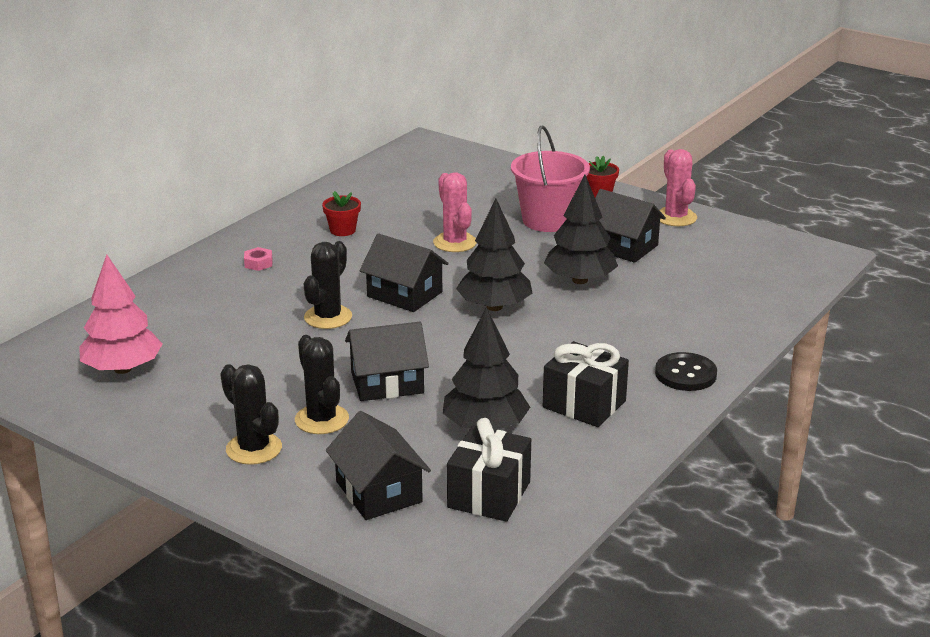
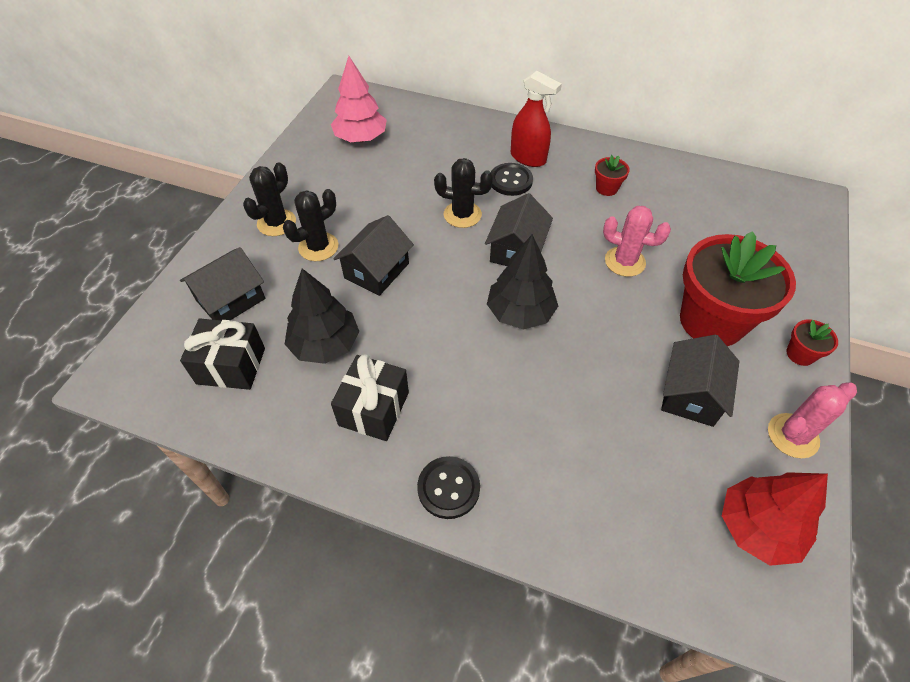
camera: 75 degrees right, 25 degrees up
pink nut [244,247,272,271] -> red spray bottle [511,71,562,167]
black house [345,322,429,401] -> black house turned 60 degrees clockwise [333,215,414,296]
pink cactus [433,172,477,252] -> pink cactus turned 60 degrees clockwise [603,206,671,277]
pink bucket [511,126,590,232] -> red flower pot [680,231,796,346]
black tree [544,175,618,284] -> none
none -> black button [490,163,533,196]
none -> red tree [722,472,828,566]

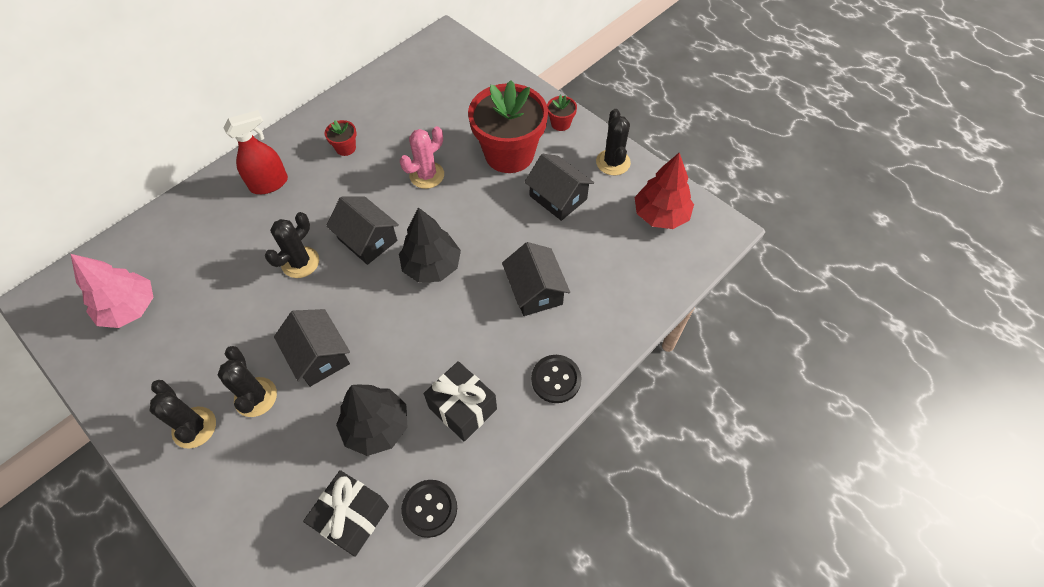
camera: 65 degrees left, 5 degrees up
black house [180,247,265,320] -> black house moved to [502,242,570,316]
black button [490,163,533,196] -> black button moved to [401,480,457,538]
pink cactus [768,383,857,458] -> black cactus [596,109,631,175]

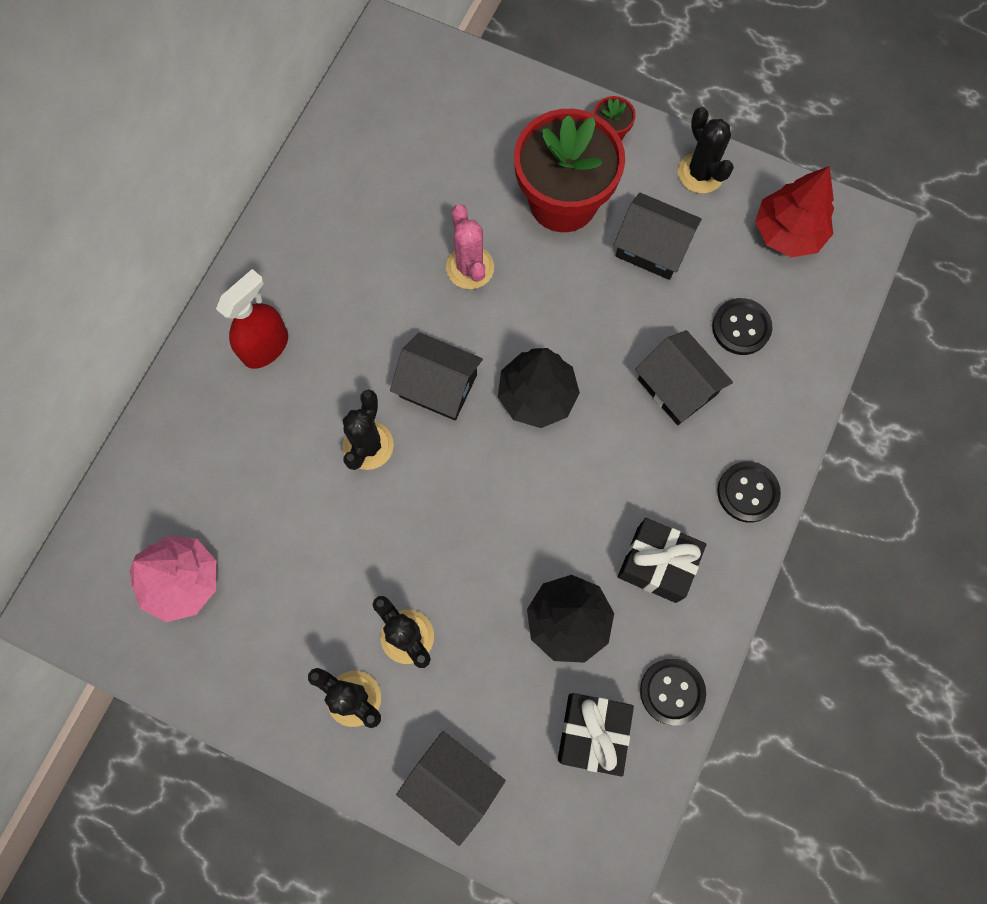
camera: 20 degrees left, 15 degrees up
black house [274,309,350,387] -> black house moved to [396,731,506,846]
red flower pot [325,120,357,156] -> none
pink cactus [400,126,444,189] -> pink cactus turned 45 degrees counterclockwise [446,204,494,289]
none -> black button [712,298,773,355]

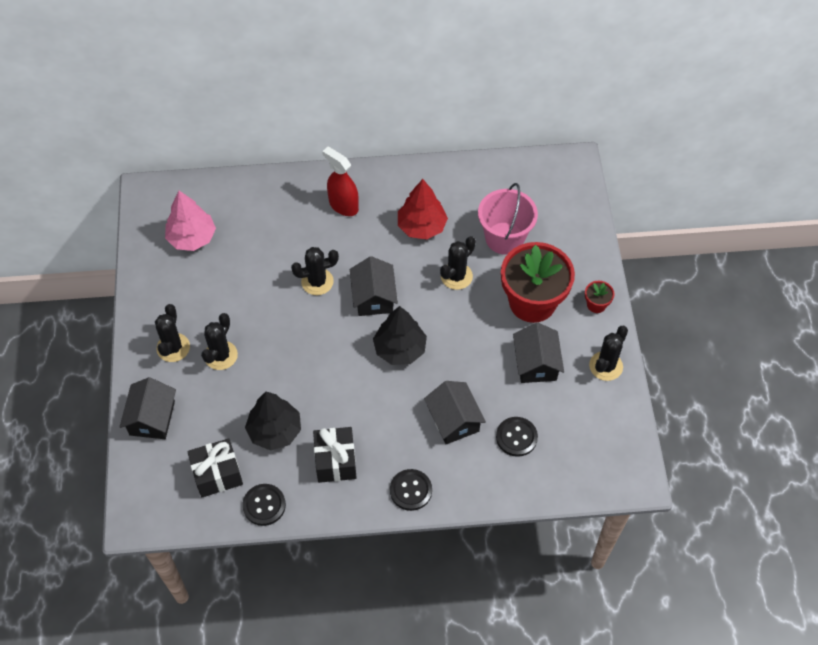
camera: 60 degrees right, 15 degrees down
red spray bottle [216,269,288,369] -> red spray bottle turned 150 degrees counterclockwise [322,147,359,216]
pink cactus [446,204,494,289] -> black cactus [440,236,476,290]
black house [635,330,733,425] -> black house turned 45 degrees counterclockwise [424,381,486,444]
red tree [755,166,834,258] -> red tree moved to [398,179,448,240]
none -> pink bucket [478,183,538,255]

